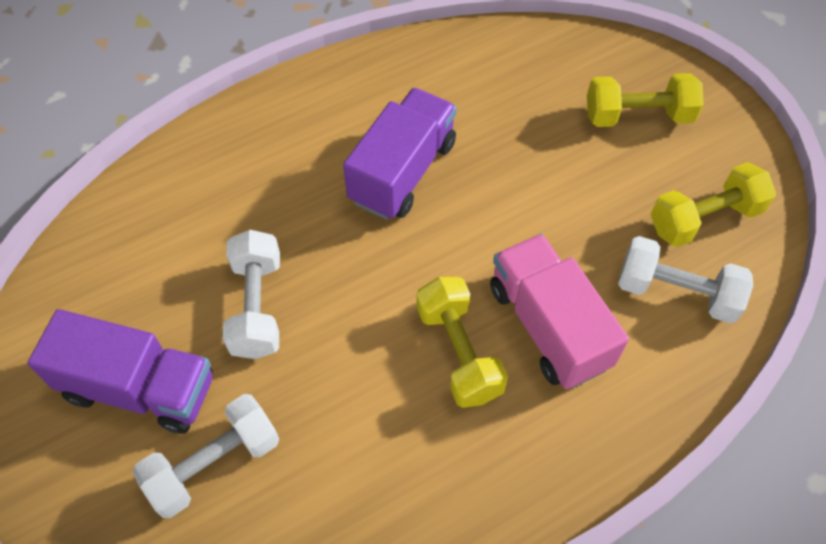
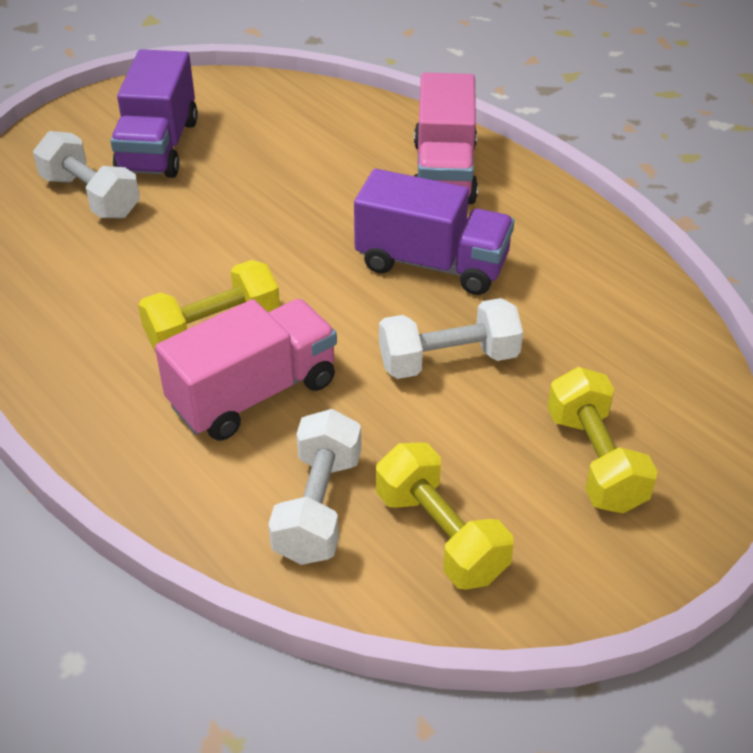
camera: 80 degrees right, 15 degrees down
white dumbbell [223,230,280,359] -> white dumbbell moved to [379,298,523,379]
none -> pink truck [414,73,478,204]

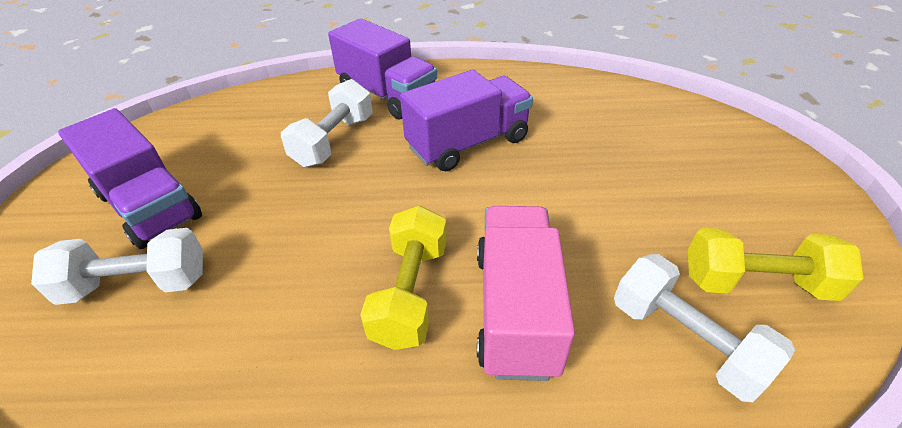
camera: 50 degrees left, 0 degrees up
white dumbbell [379,298,523,379] -> white dumbbell moved to [281,79,373,167]
pink truck [414,73,478,204] -> purple truck [328,18,437,119]
yellow dumbbell [547,367,658,513] -> none

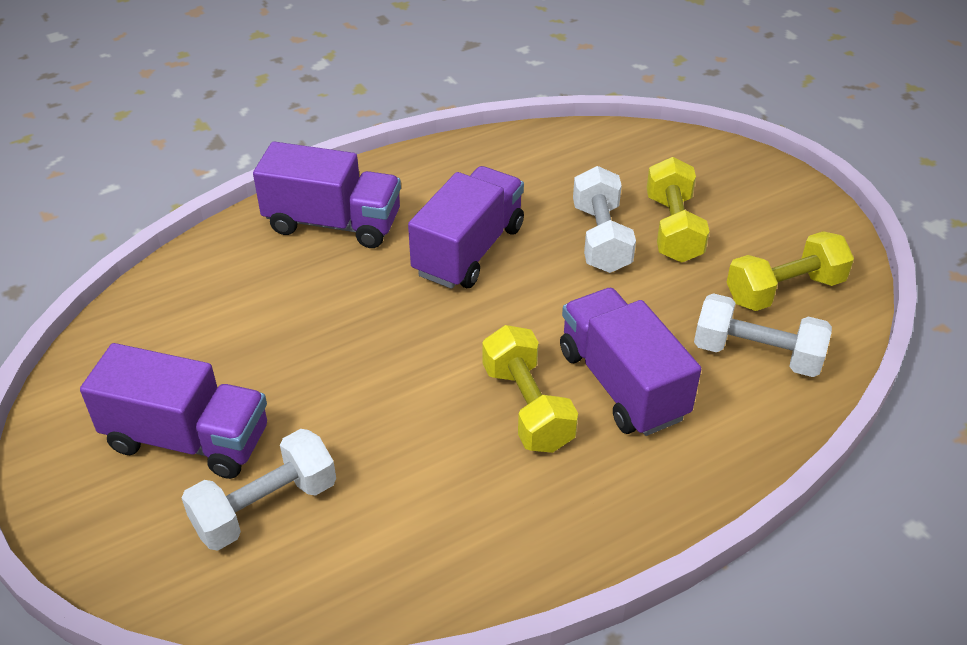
camera: 30 degrees left, 0 degrees up
white dumbbell [281,79,373,167] -> white dumbbell moved to [573,166,636,273]
pink truck [477,206,575,381] -> purple truck [560,288,701,436]
none -> yellow dumbbell [647,157,710,263]

